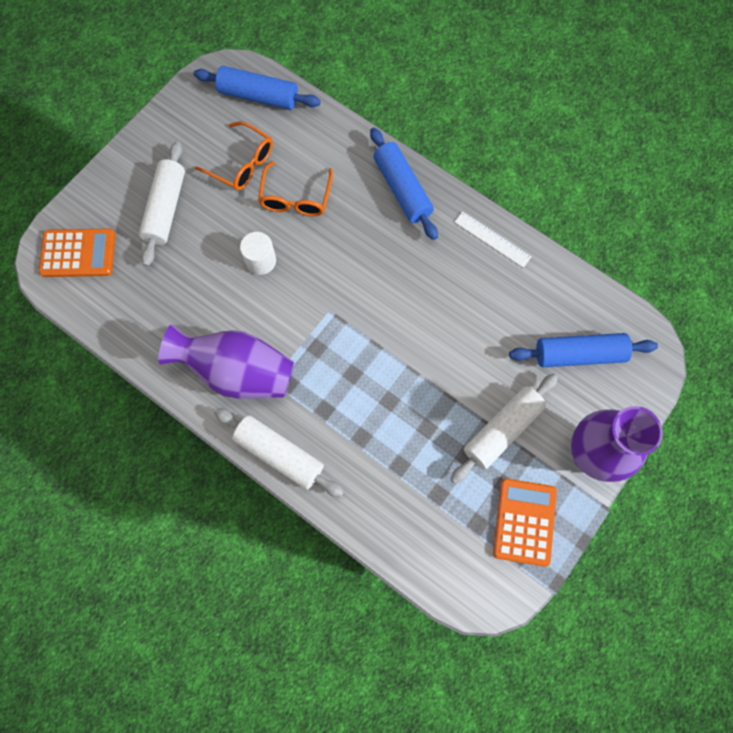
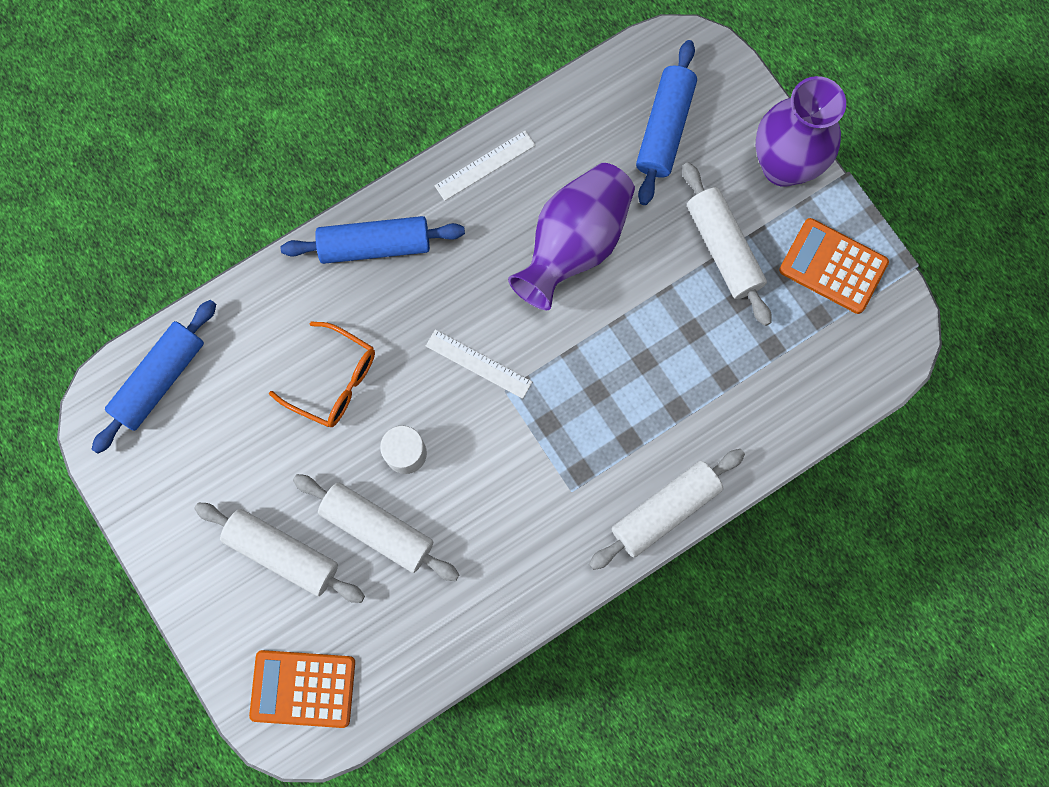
camera: 70 degrees left, 5 degrees up
orange calculator [39,229,116,277] -> orange calculator turned 105 degrees counterclockwise [249,650,355,728]
purple vase [158,324,294,399] -> purple vase moved to [508,163,635,310]
orange glasses [194,121,273,191] -> none
none -> white rolling pin [293,474,459,581]
none -> white ruler [426,329,532,399]

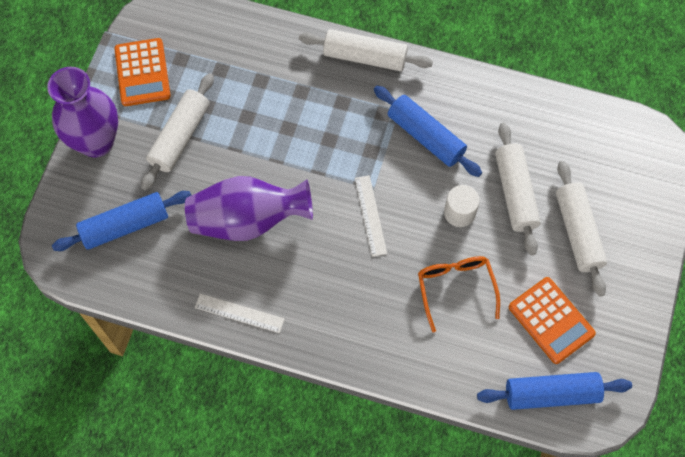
camera: 130 degrees left, 10 degrees down
orange calculator [249,650,355,728] -> orange calculator moved to [509,277,596,364]
blue rolling pin [280,216,465,264] -> blue rolling pin moved to [374,86,482,177]

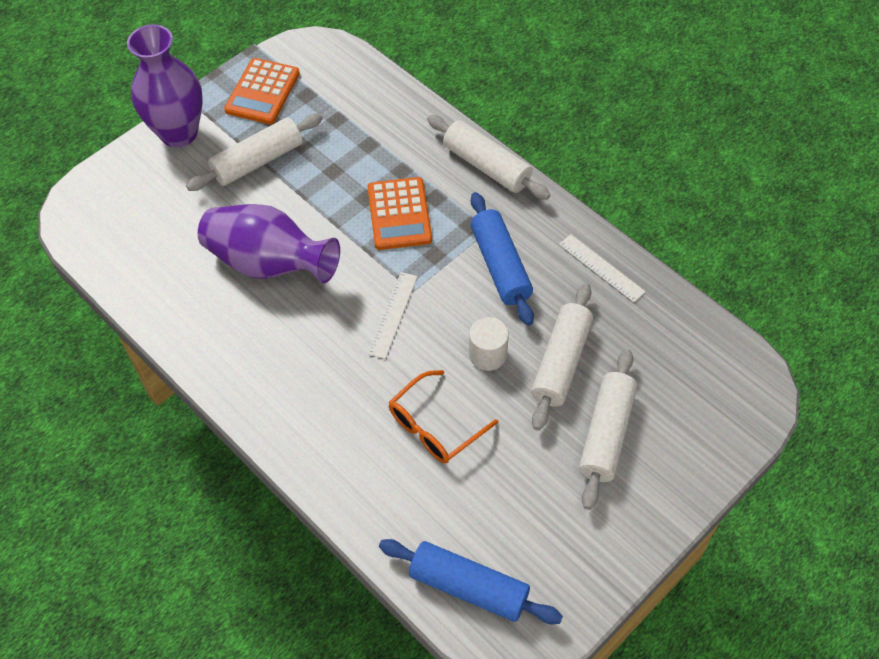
camera: 30 degrees right, 10 degrees down
blue rolling pin [52,191,191,251] -> none
white ruler [195,293,285,333] -> white ruler moved to [559,234,646,302]
orange glasses [418,256,500,332] -> orange glasses turned 150 degrees counterclockwise [389,370,498,463]
orange calculator [509,277,596,364] -> orange calculator moved to [367,177,432,250]

